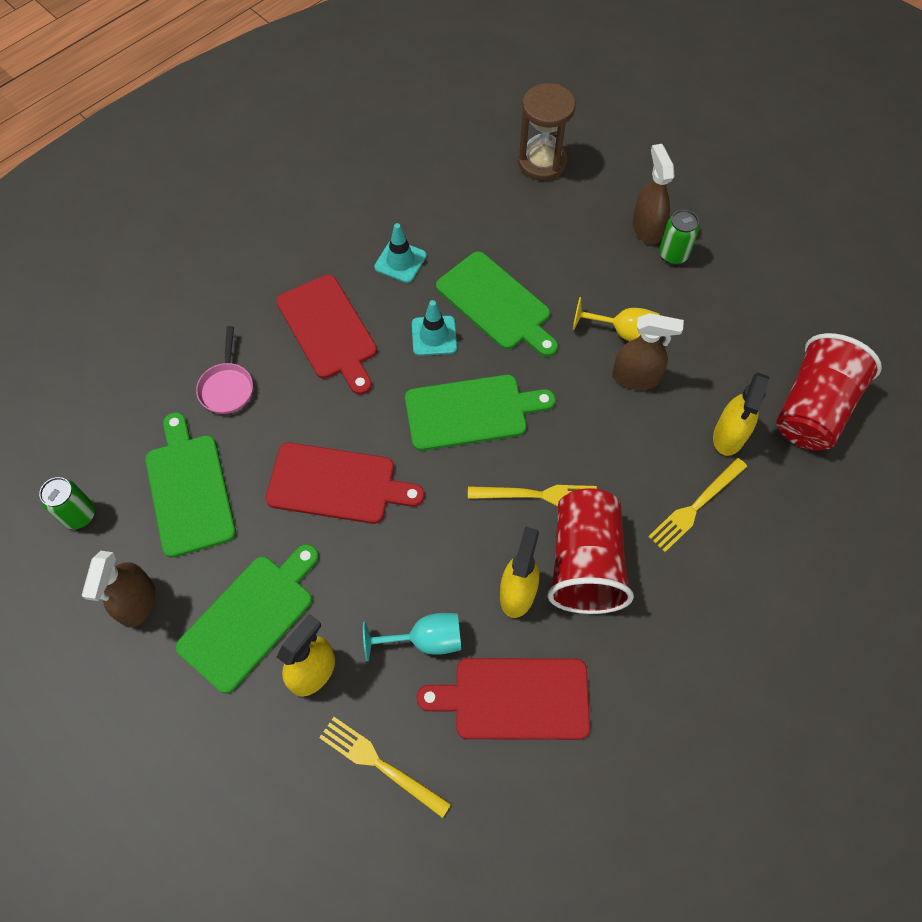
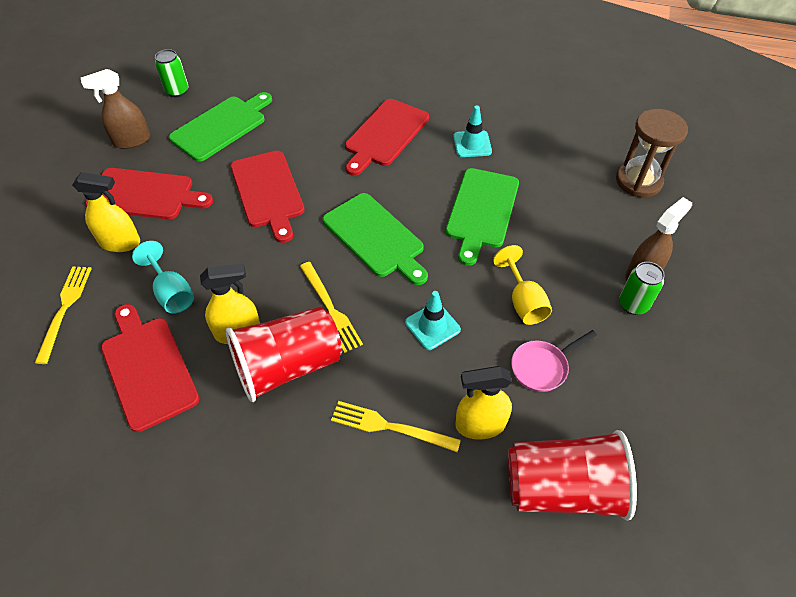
camera: 60 degrees right, 10 degrees down
green cutting board [175,544,319,694] -> red cutting board [85,168,213,220]
pink pan [196,326,253,414] -> pink pan moved to [511,330,597,392]
turquoise traffic cone [412,300,457,356] -> turquoise traffic cone moved to [405,291,461,350]
brown spray bottle [613,313,684,390] -> none

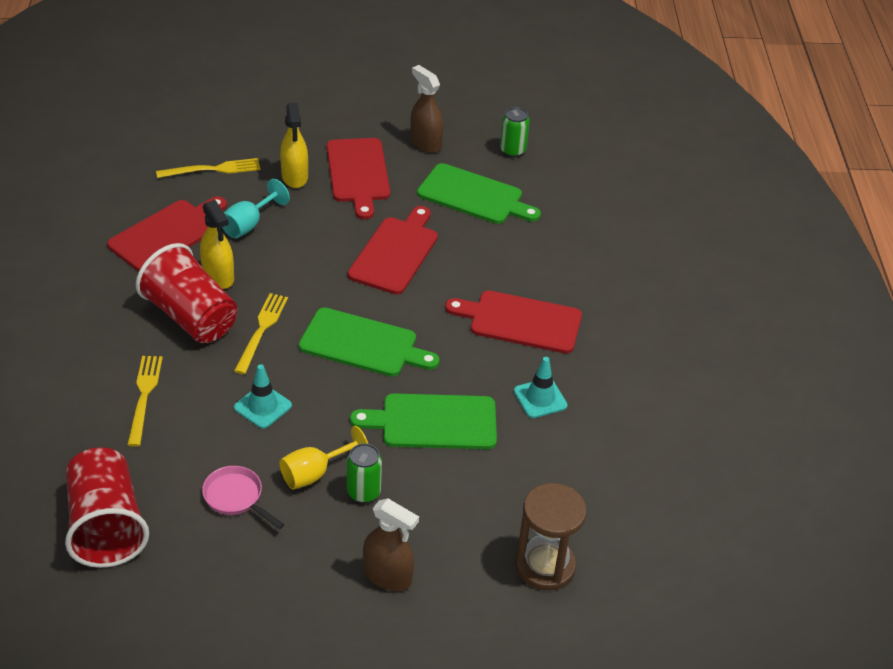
camera: 70 degrees right, 10 degrees down
red cutting board [231,151,305,243] -> red cutting board turned 150 degrees clockwise [348,206,438,294]
yellow fork [300,262,363,353] -> yellow fork turned 150 degrees clockwise [234,293,288,374]
green cutting board [323,193,428,285] -> green cutting board turned 105 degrees counterclockwise [299,308,440,377]
yellow spray bottle [456,366,512,440] -> none
green can [619,262,665,315] -> green can moved to [347,443,382,503]

